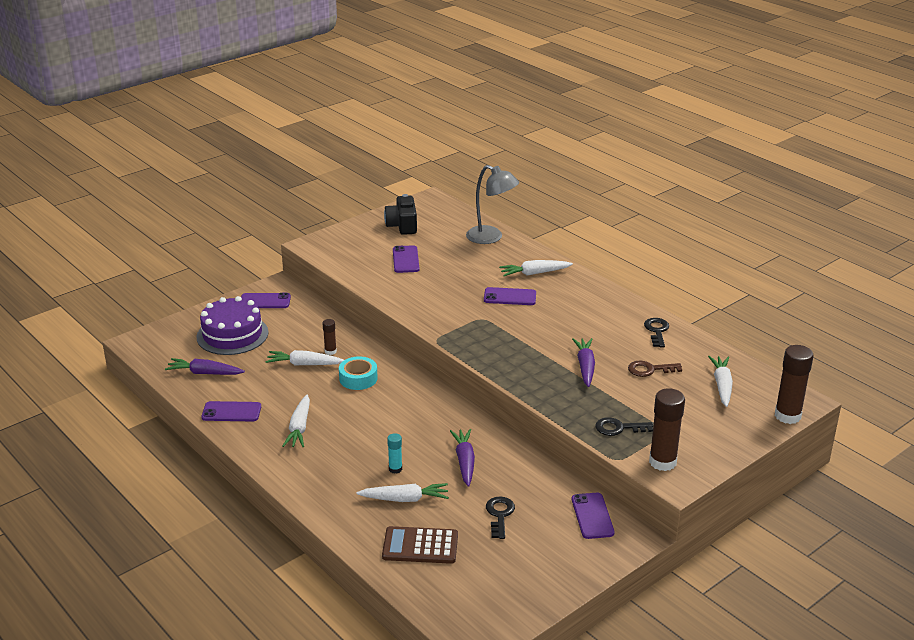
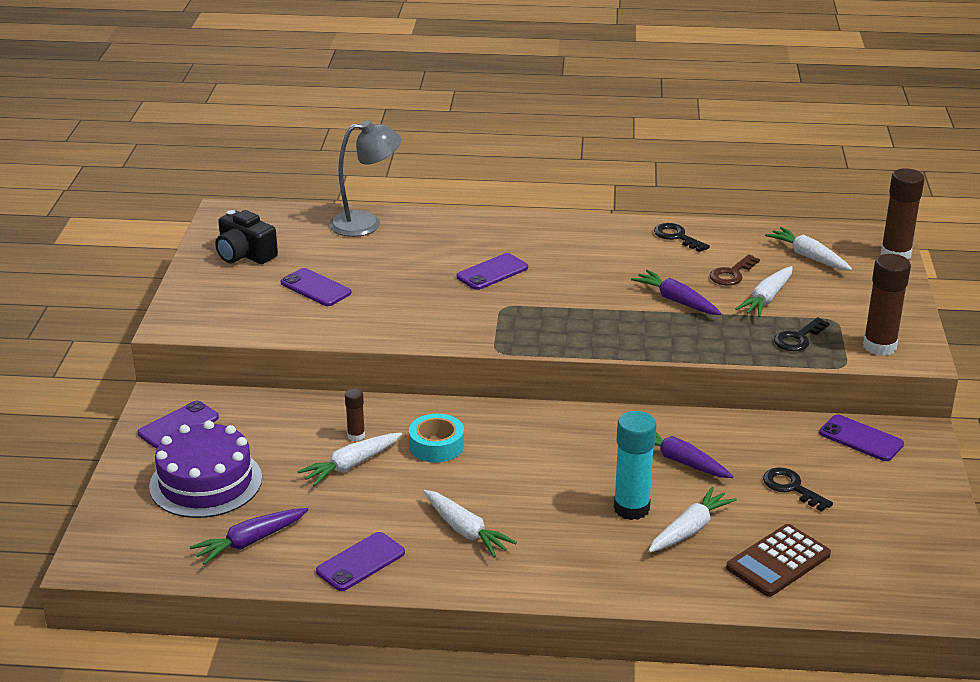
camera: 45 degrees left, 0 degrees up
turquoise glue stick [387,433,402,474] -> turquoise glue stick [614,411,656,520], size x1.94
white carrot [499,260,573,276] -> white carrot moved to [735,266,793,317]

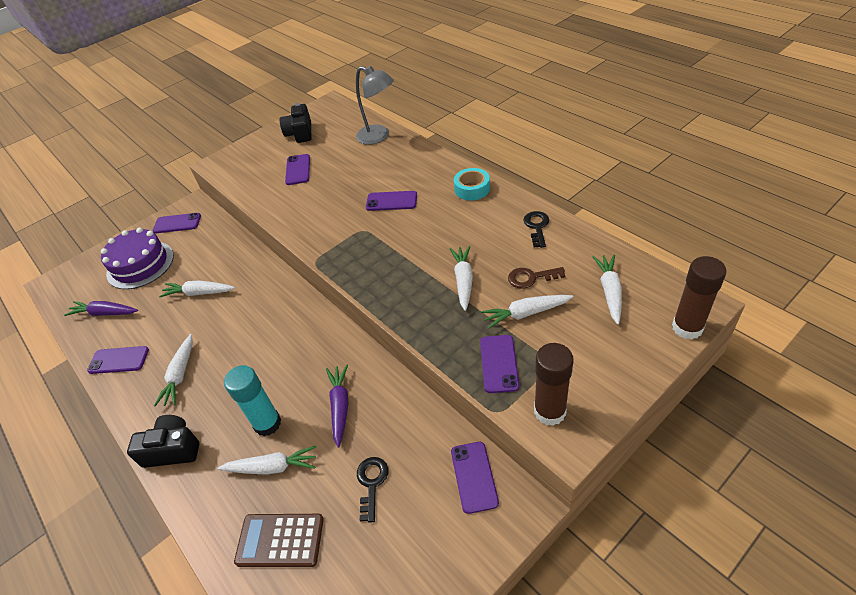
camera: 50 degrees right, 15 degrees up
brown glue stick [345,388,365,441] -> none
turquoise tape [409,414,464,463] -> turquoise tape moved to [454,168,490,201]
purple carrot [631,270,721,315] -> white carrot [450,246,473,311]
black key [774,317,830,351] -> purple phone [480,335,520,393]
none -> black camera [127,415,199,468]

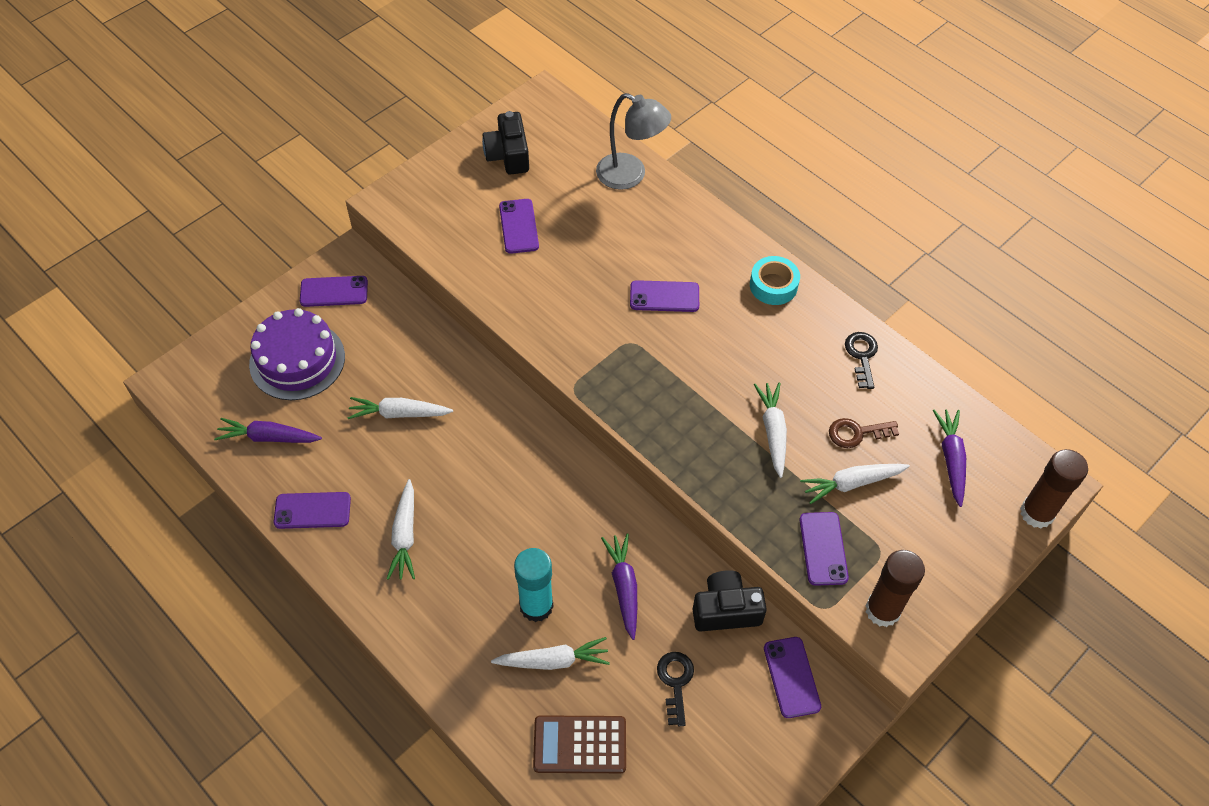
camera: 10 degrees left, 10 degrees up
black camera [127,415,199,468] -> black camera moved to [693,570,767,632]
white carrot [592,255,622,325] -> purple carrot [933,410,966,507]

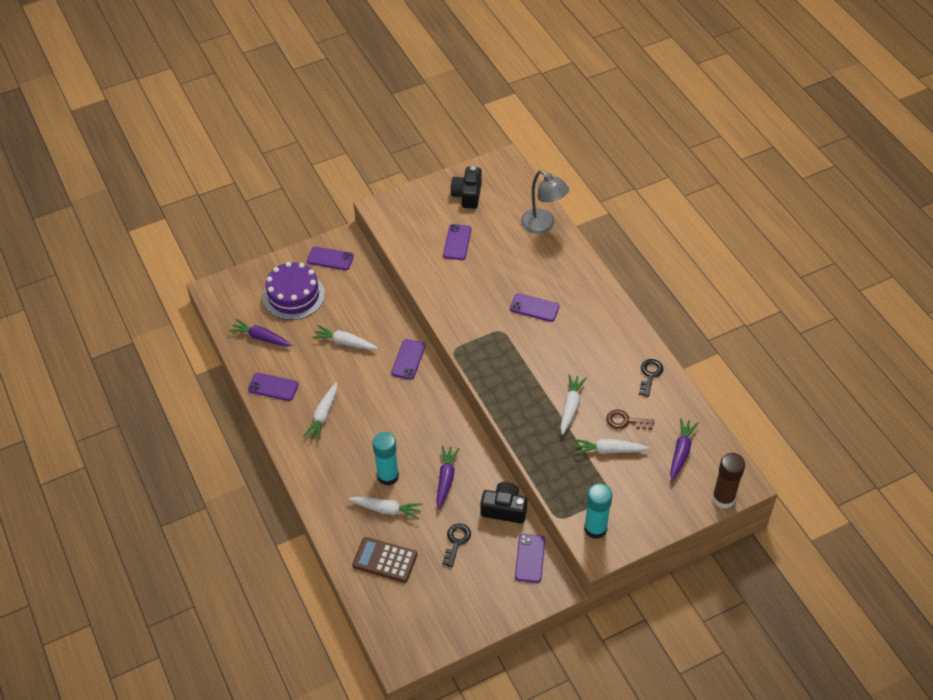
camera: 20 degrees right, 5 degrees down
turquoise tape [750,256,800,305] -> none
purple phone [799,512,849,586] -> purple phone moved to [391,339,425,380]
brown glue stick [865,550,925,627] -> turquoise glue stick [584,483,612,539]

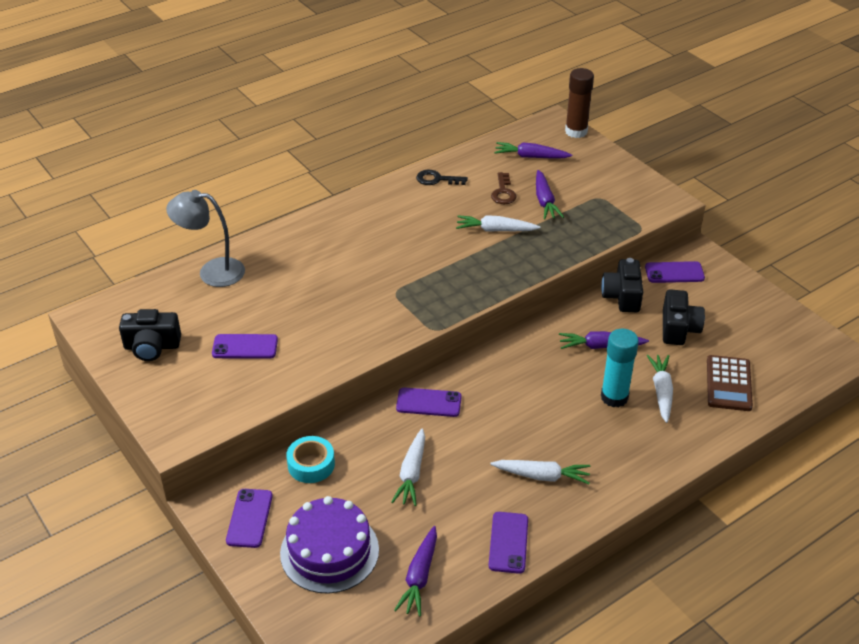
camera: 100 degrees left, 10 degrees down
black key [442,524,471,567] -> black camera [663,289,705,345]
purple phone [510,293,560,322] -> none
grey lamp [521,170,569,234] -> grey lamp turned 120 degrees counterclockwise [166,190,245,287]
white carrot [574,439,649,455] -> purple carrot [536,170,564,220]
turquoise glue stick [584,483,612,539] -> none
none -> turquoise tape [286,436,335,483]

